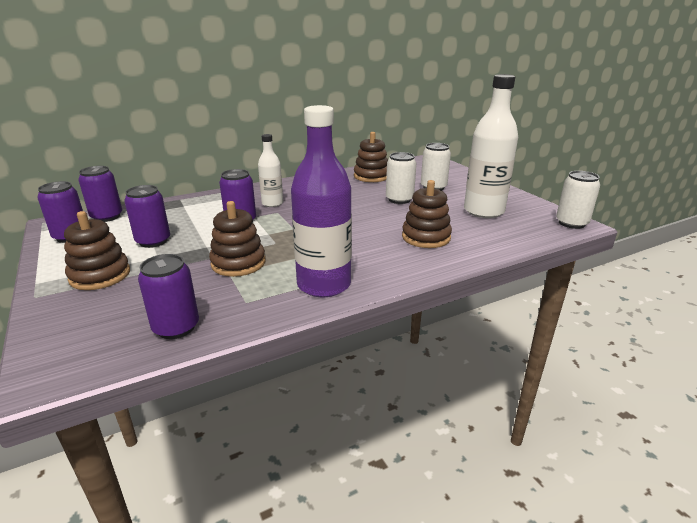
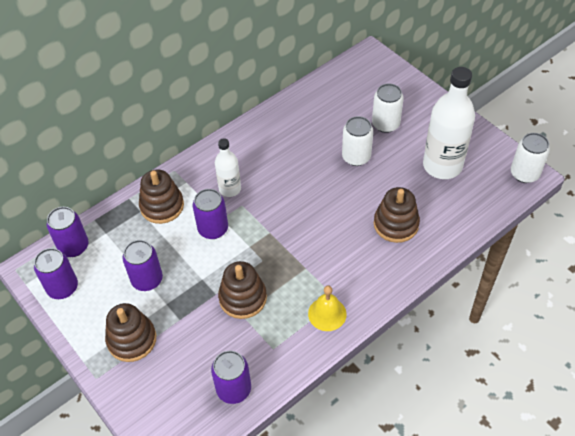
camera: 10 degrees left, 25 degrees up
purple bottle [291,105,352,297] -> yellow bell [308,286,347,331]
brown stacking toy [354,132,388,182] -> brown stacking toy moved to [139,169,184,224]

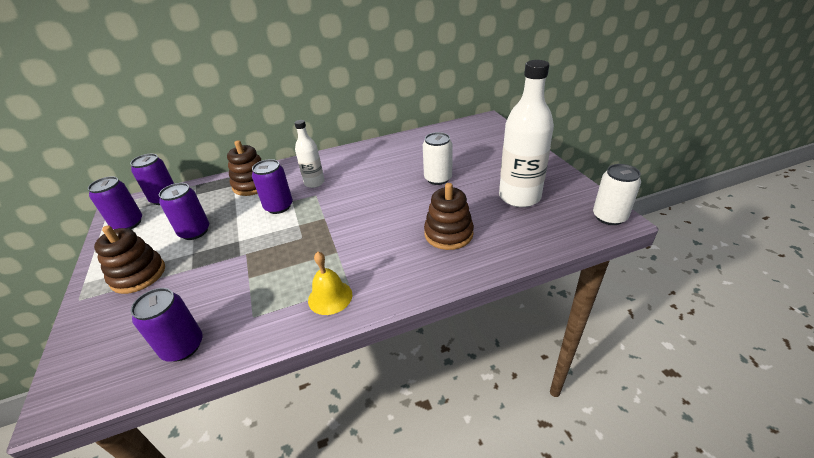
camera: 20 degrees right, 15 degrees down
brown stacking toy [218,261,267,319] -> none
white can [372,84,404,133] -> none

